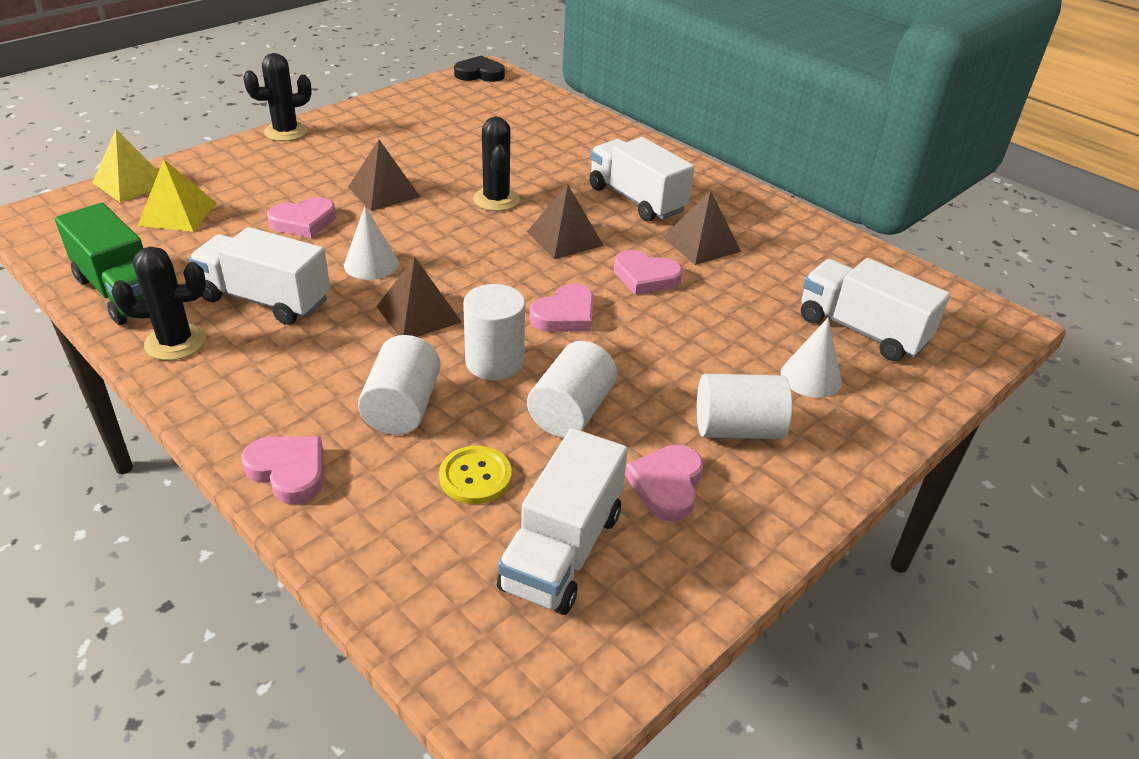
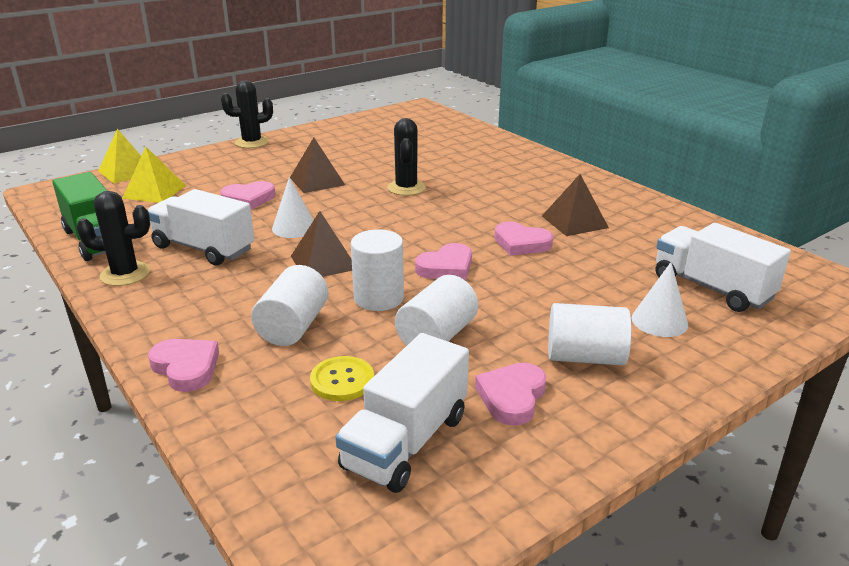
camera: 10 degrees right, 10 degrees down
black heart [454,56,505,82] -> none
brown pyramid [527,185,604,259] -> none
white truck [589,137,695,221] -> none

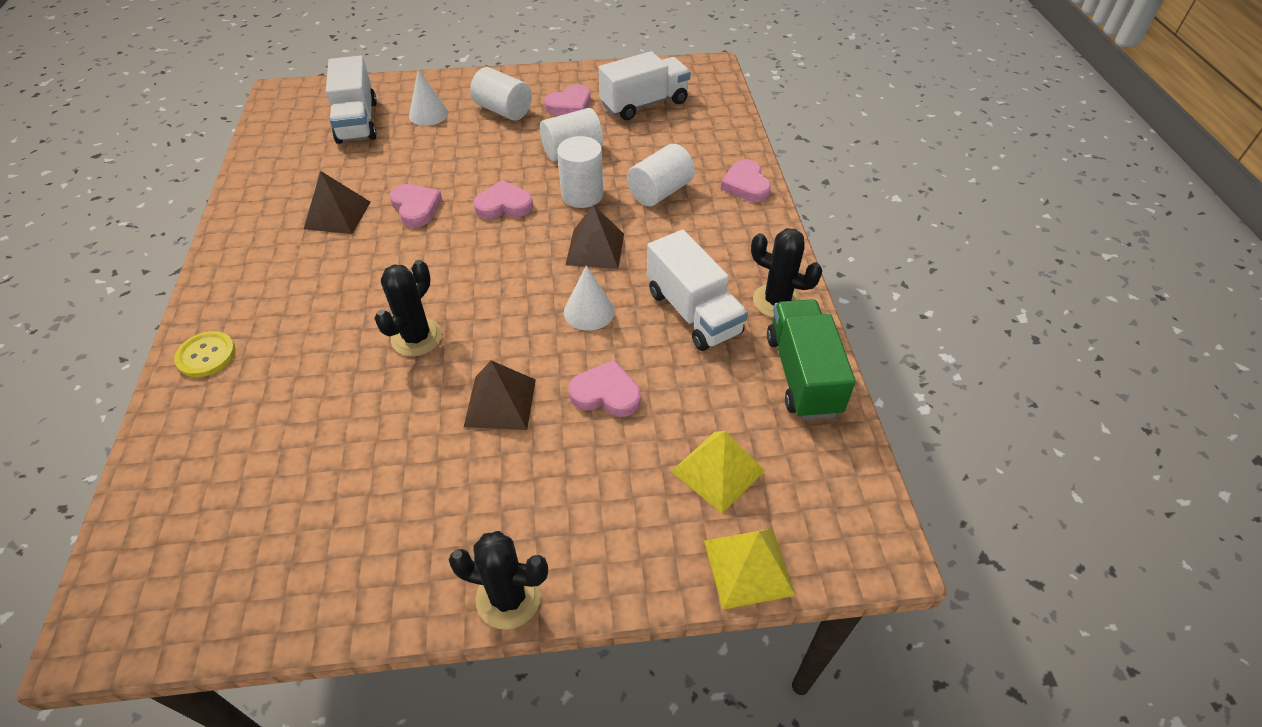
camera: 150 degrees left, 20 degrees up
yellow button [310,356,374,401] -> yellow button moved to [174,331,236,377]

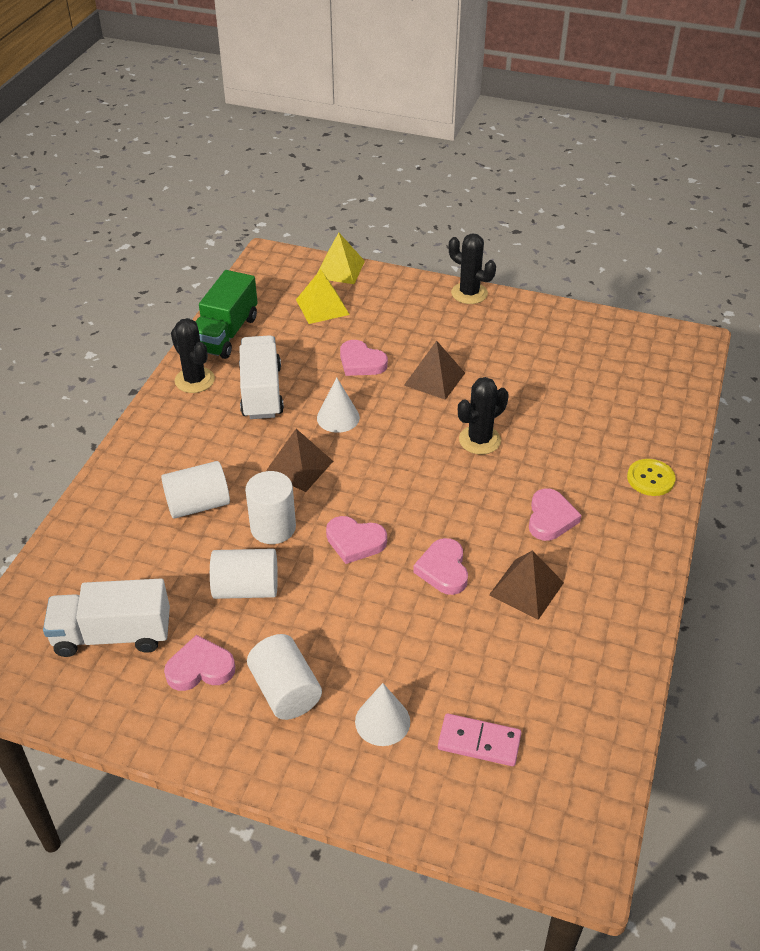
camera: 155 degrees left, 5 degrees down
white truck [326,56,377,144] -> pink domino [438,714,521,766]
pink heart [721,159,771,202] -> pink heart moved to [529,489,581,541]

